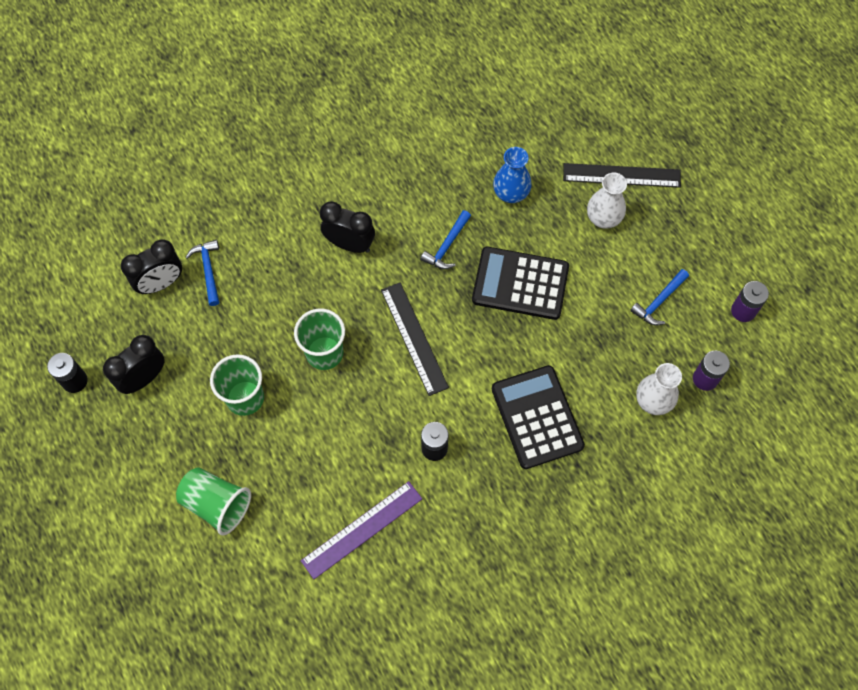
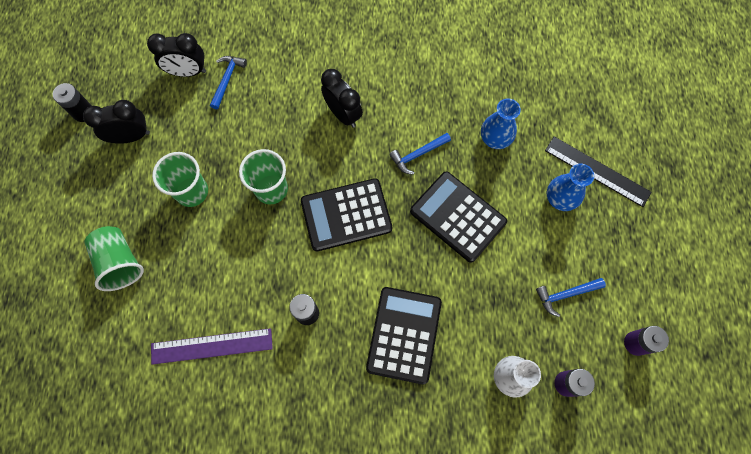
camera: 30 degrees right, 5 degrees up
black ruler [381,282,449,396] -> black calculator [301,178,392,252]
white vase [587,173,627,229] -> blue vase [546,164,594,211]

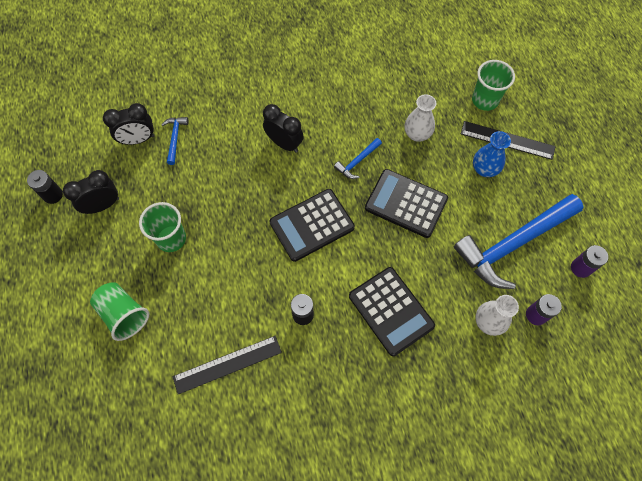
camera: 15 degrees left, 5 degrees down
purple ruler [151,328,273,365] -> black ruler [172,336,282,395]
green cup [239,149,288,204] -> green cup moved to [472,60,515,111]
black calculator [366,287,442,384] -> black calculator turned 150 degrees clockwise [349,267,435,356]
blue vase [481,98,521,149] -> white vase [404,94,436,142]
blue hammer [536,278,606,317] -> blue hammer [454,194,584,289], size x2.34

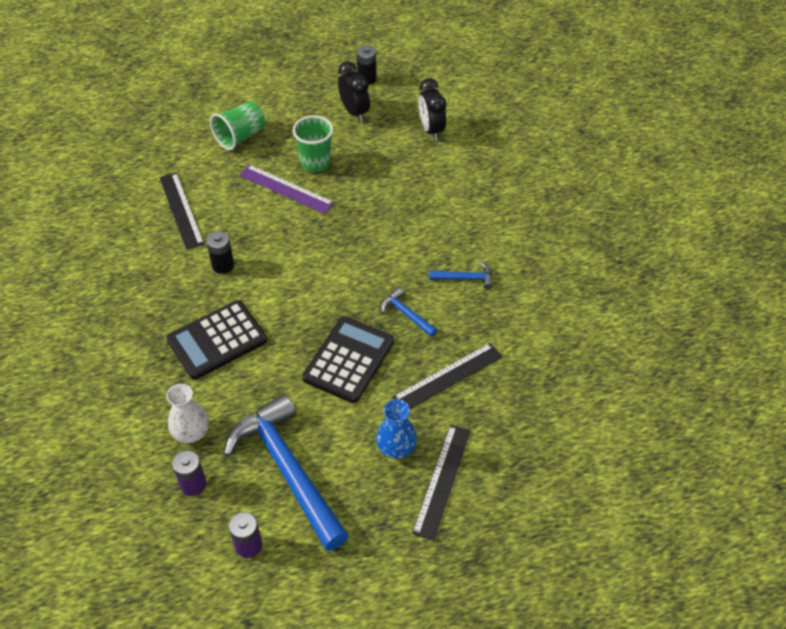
camera: 90 degrees right, 15 degrees down
blue hammer [161,117,188,165] -> blue hammer moved to [429,262,493,289]
black clock [263,104,304,153] -> none
black calculator [269,189,355,262] -> none
white vase [404,94,436,142] -> black ruler [393,343,502,409]
green cup [472,60,515,111] -> none
none -> purple ruler [239,165,334,214]

